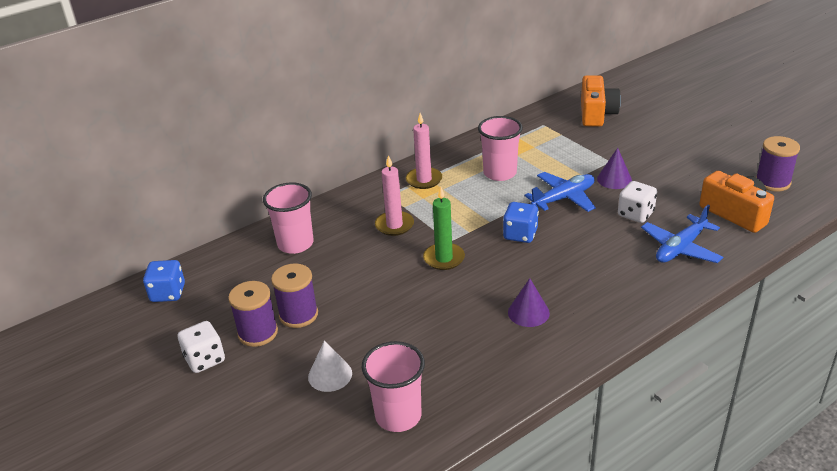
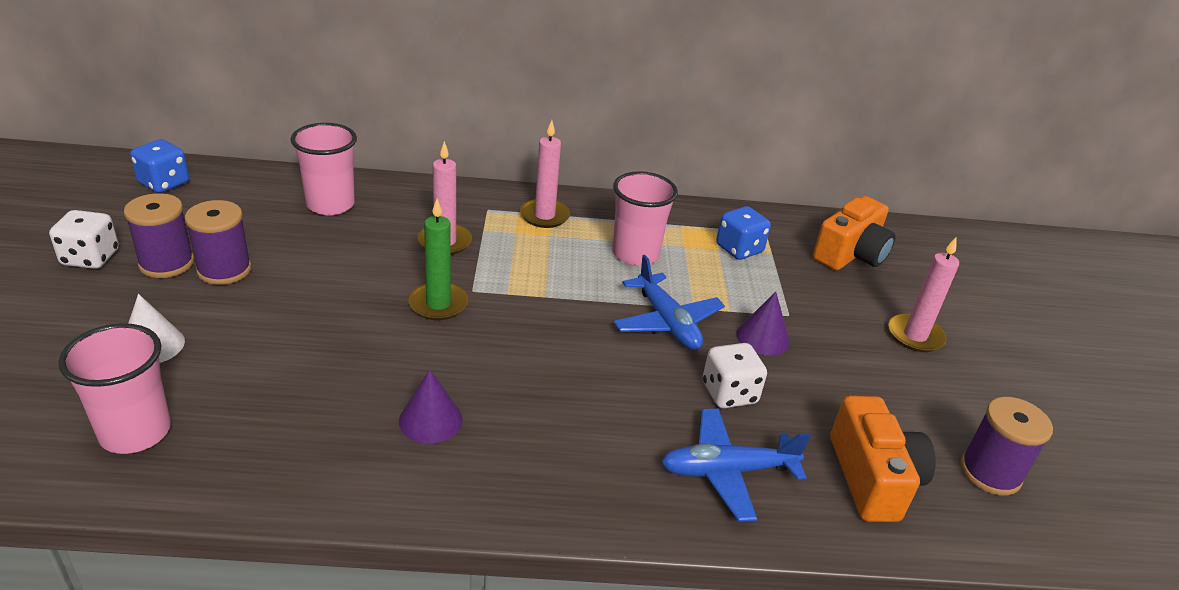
camera: 30 degrees right, 0 degrees up
blue dice [503,202,539,243] -> blue dice moved to [716,206,771,260]
blue plane [525,172,596,212] -> blue plane turned 60 degrees clockwise [613,255,725,350]
none -> pink candle [888,236,959,352]

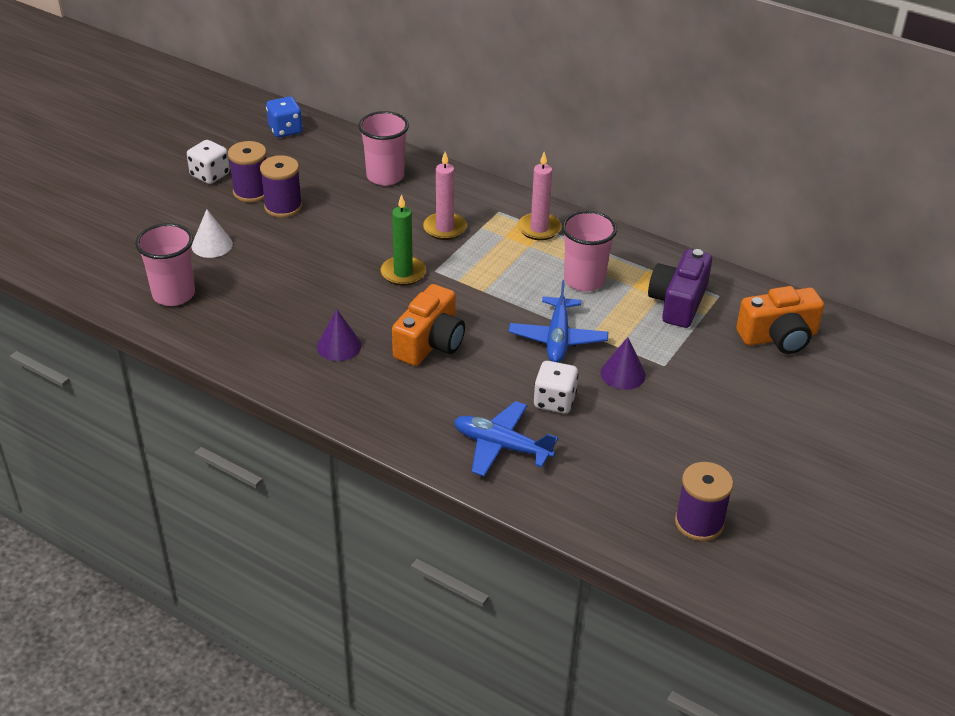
camera: 35 degrees right, 5 degrees up
blue dice [716,206,771,260] -> purple camera [648,249,712,328]
orange camera [830,396,936,522] -> orange camera moved to [392,284,465,366]
pink candle [888,236,959,352] -> none

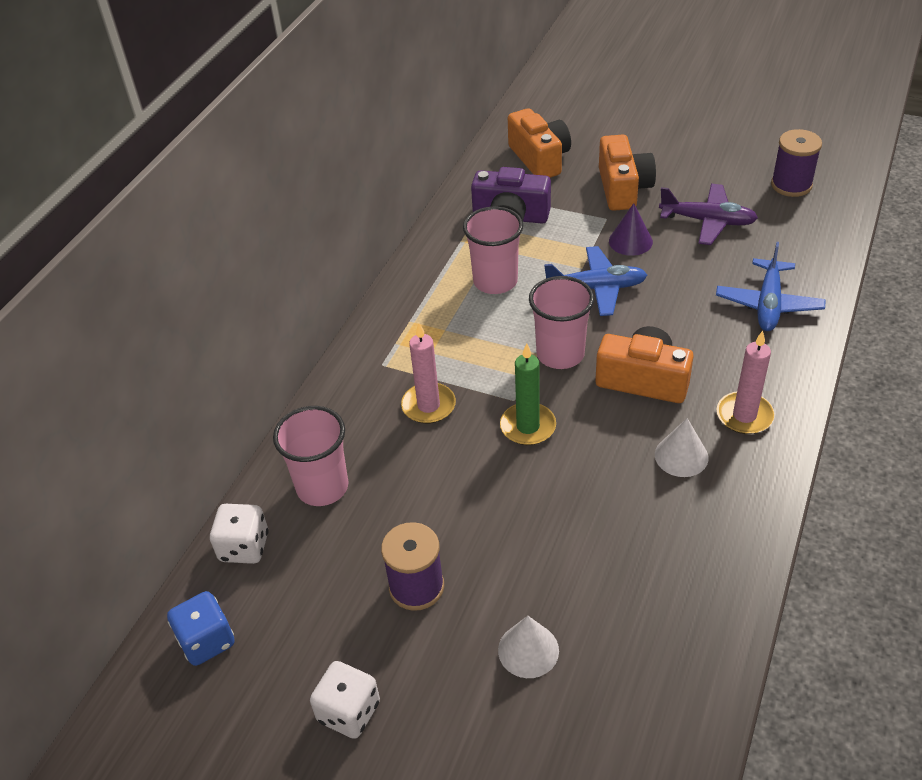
camera: 95 degrees left, 5 degrees up
pink cup [135,223,195,306] -> pink cup moved to [529,276,594,369]
purple spool [228,141,266,203] -> none
purple cone [317,309,361,361] -> white cone [655,418,708,477]
pink candle [518,152,561,240] -> pink candle moved to [717,331,775,434]
white dice [534,361,579,414] -> white dice moved to [210,504,268,564]
none -> orange camera [599,134,656,211]
none -> purple plane [659,184,758,245]

